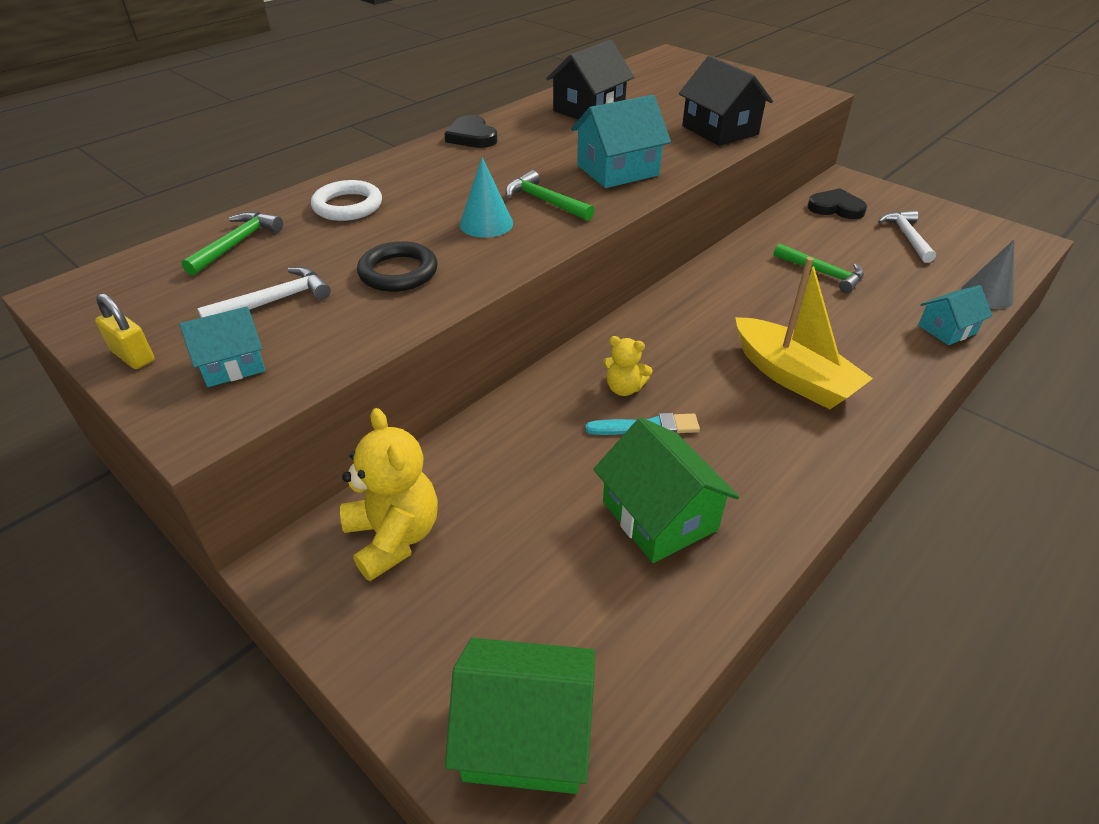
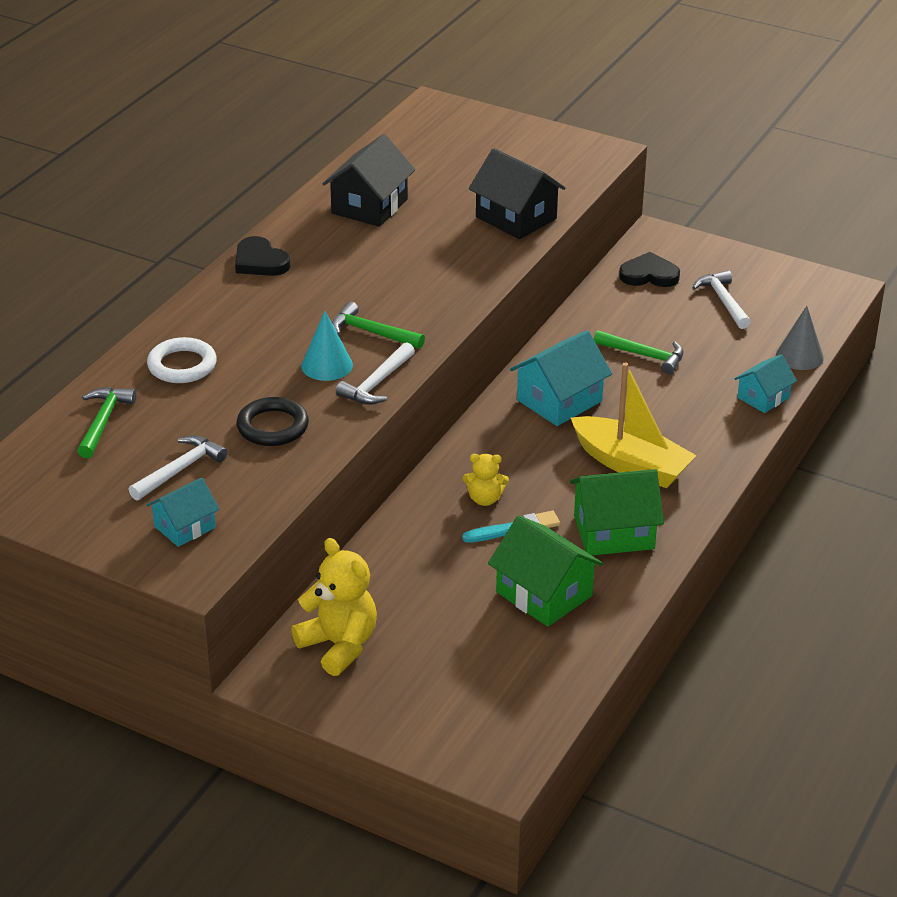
camera: 15 degrees left, 5 degrees down
yellow padlock [95,293,155,369] -> none
green house [445,638,595,794] -> green house moved to [570,469,664,555]
turquoise house [571,95,671,188] -> turquoise house moved to [510,330,612,426]
none -> white hammer [336,342,415,404]

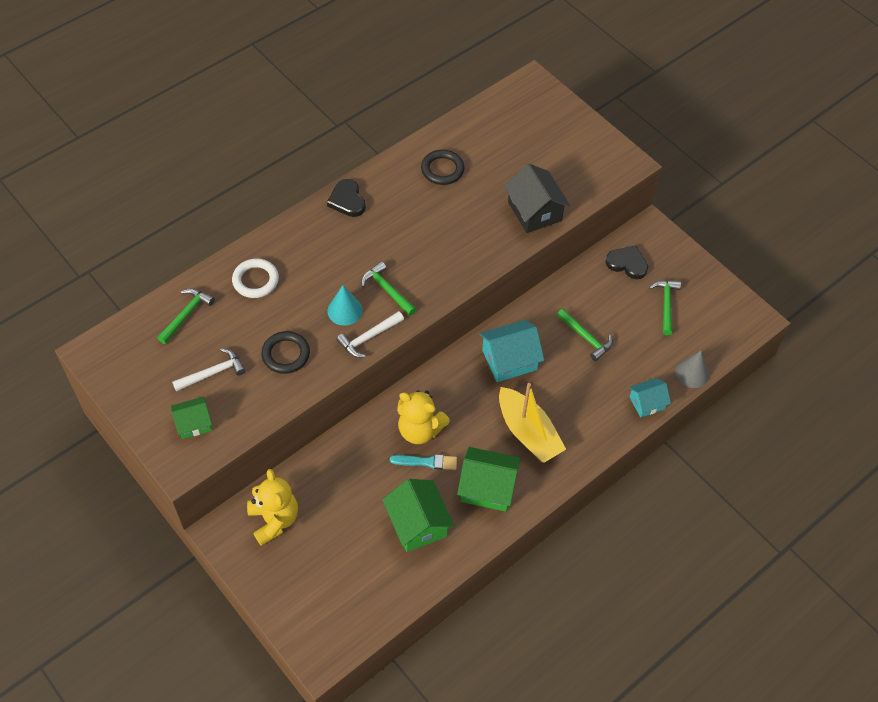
camera: 20 degrees right, 20 degrees up
turquoise house [147,478,219,547] -> green house [171,396,212,439]
black house [322,134,415,227] -> black ring [421,150,465,185]
yellow teddy bear [463,454,509,506] -> yellow teddy bear [397,390,450,444], size x1.78
white hammer [692,270,751,329] -> green hammer [649,280,681,335]

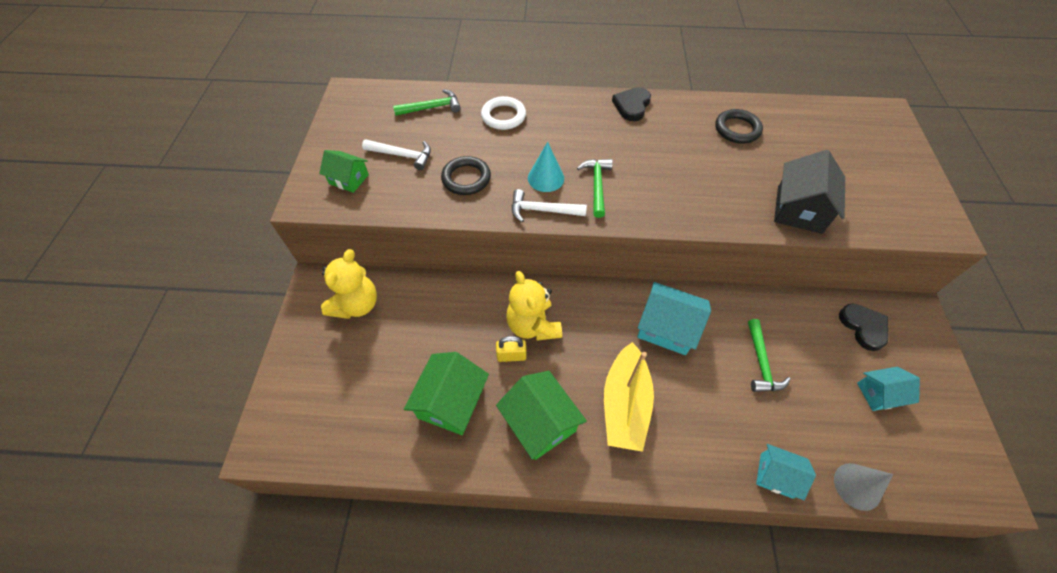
camera: 45 degrees right, 0 degrees up
turquoise brush [390,454,457,470] -> yellow padlock [496,336,526,362]
green hammer [649,280,681,335] -> turquoise house [857,367,920,411]

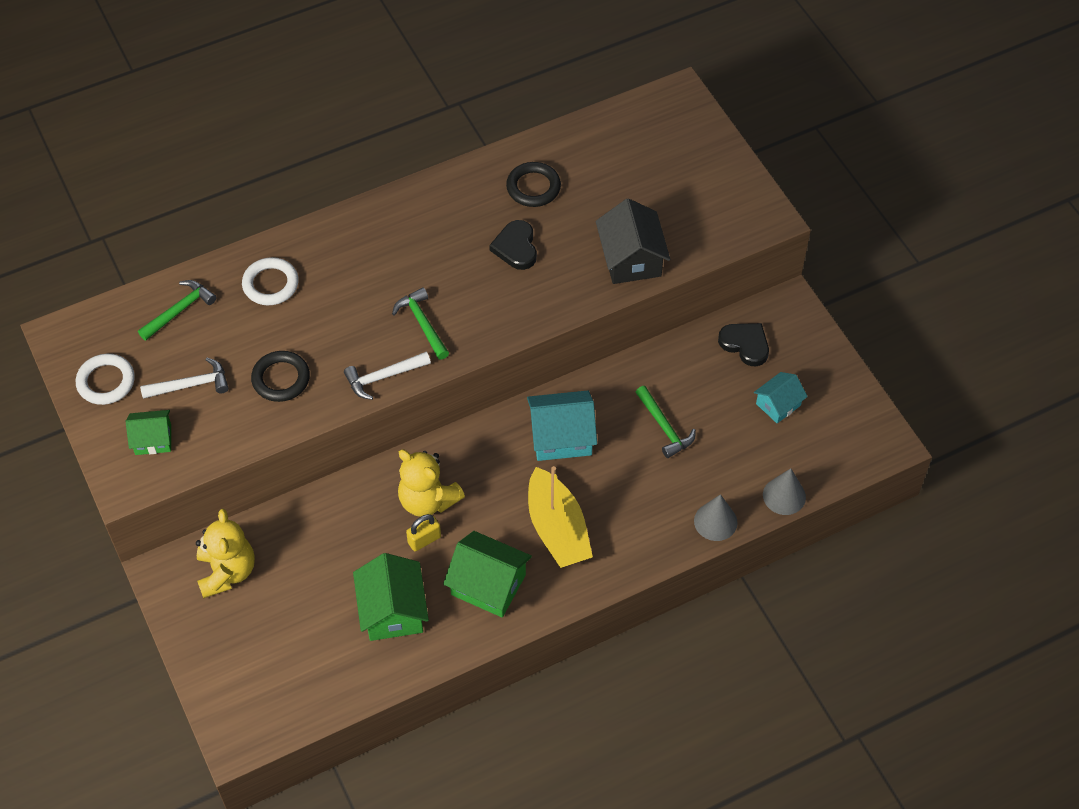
camera: 30 degrees left, 0 degrees up
turquoise cone [528,142,564,192] -> none
black heart [612,87,651,121] -> black heart moved to [489,220,537,270]
turquoise house [756,444,816,500] -> grey cone [694,494,737,541]
none -> white ring [76,354,135,405]

